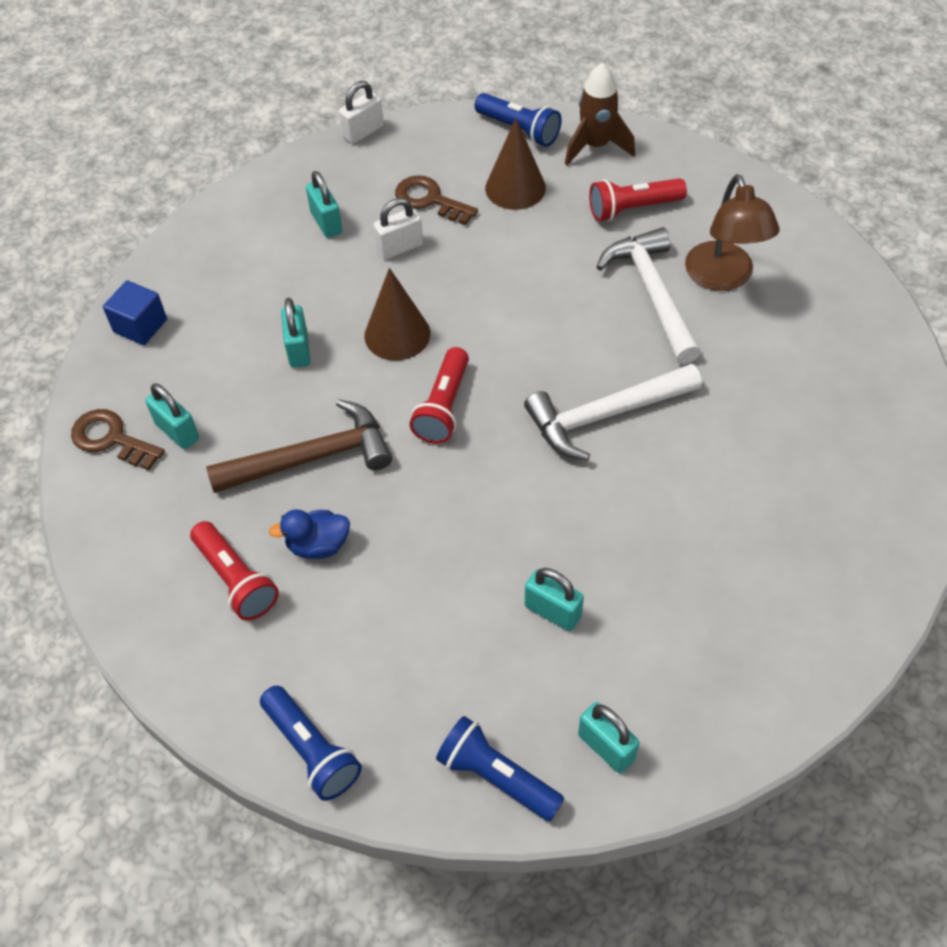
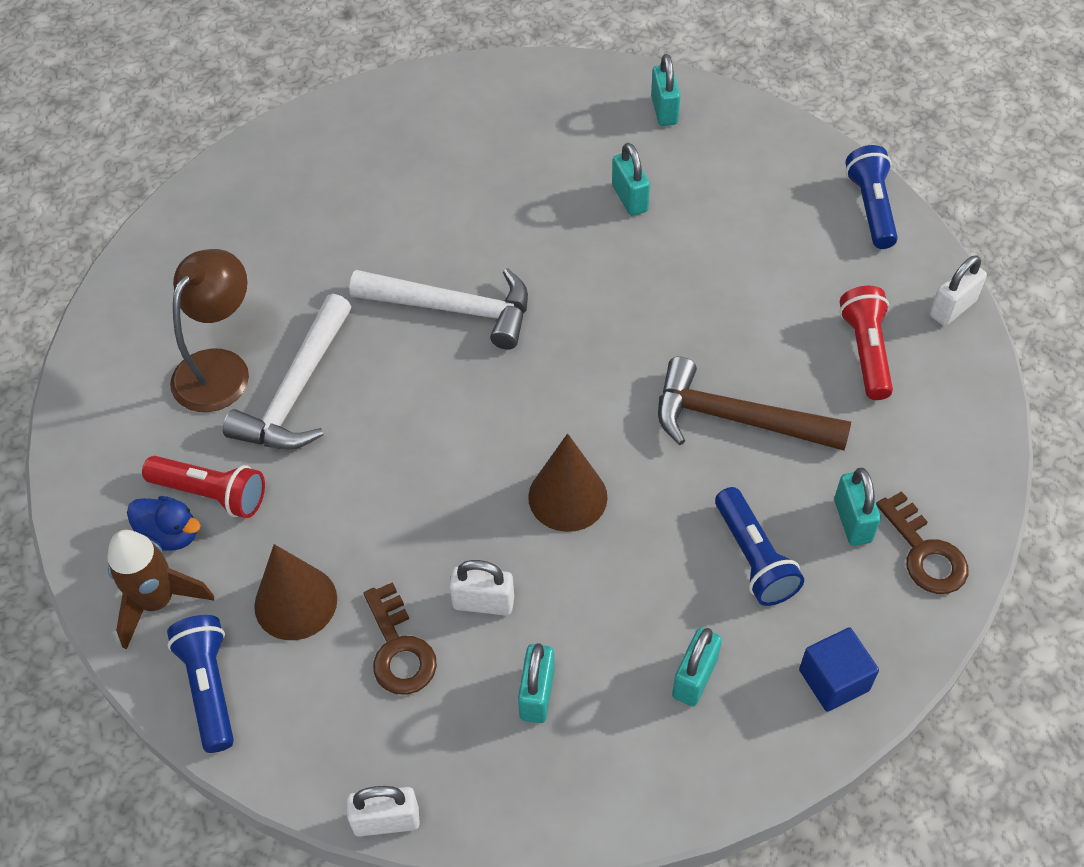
camera: 145 degrees left, 0 degrees up
blue duck [269,509,350,559] -> blue duck moved to [127,496,201,551]
turquoise padlock [281,298,310,368] -> turquoise padlock moved to [672,628,722,706]
red flashlight [410,347,469,444] -> none
blue flashlight [436,716,564,821] -> blue flashlight moved to [715,487,804,606]
none -> white padlock [930,256,987,326]

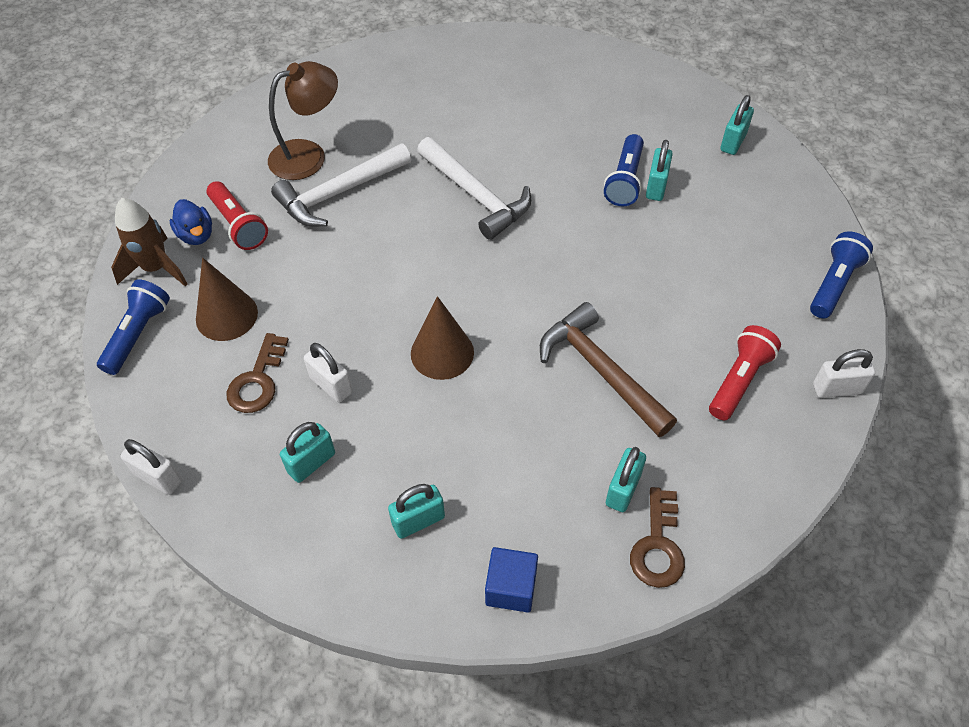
camera: 35 degrees right, 0 degrees up
blue flashlight [715,487,804,606] -> blue flashlight moved to [604,134,644,207]

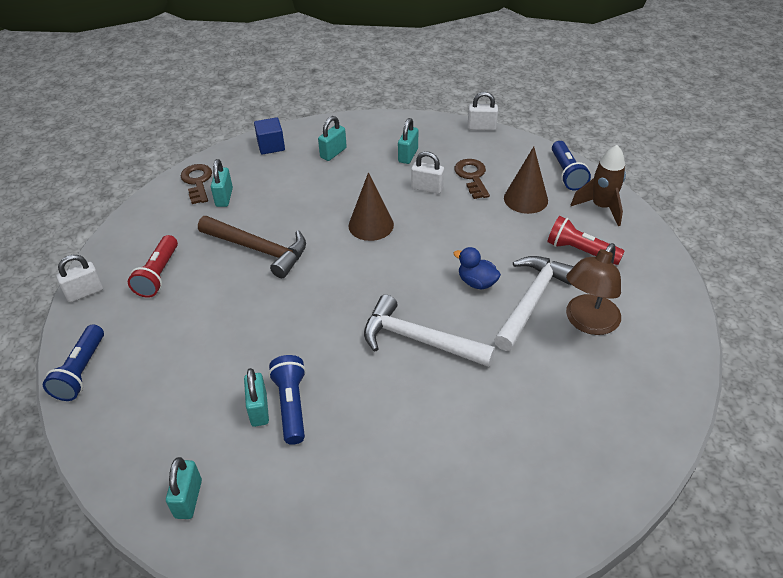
camera: 155 degrees right, 10 degrees down
blue duck [169,199,212,245] -> blue duck moved to [453,247,501,289]

